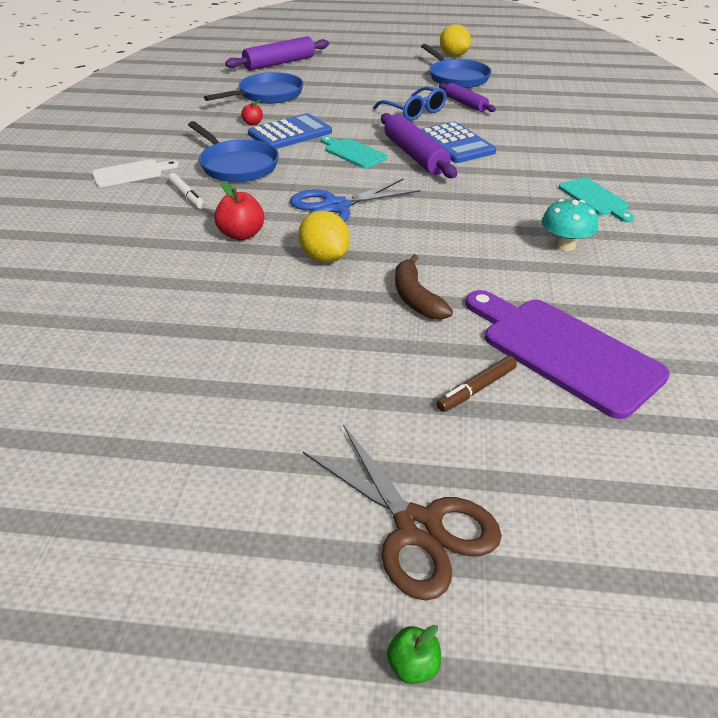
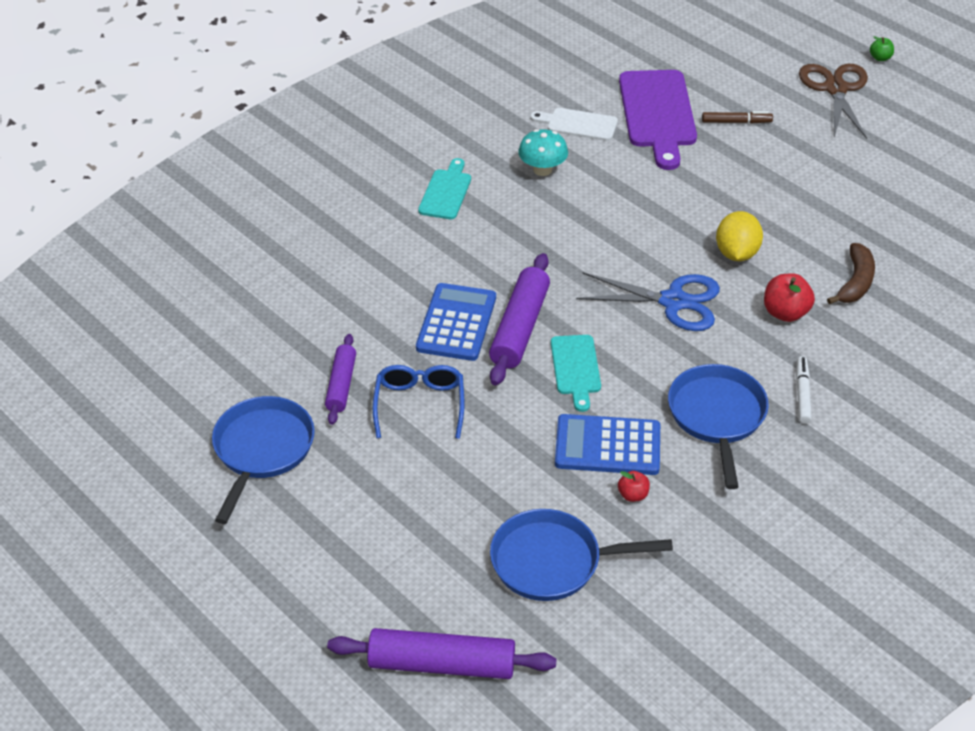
camera: 140 degrees left, 5 degrees up
white cutting board [92,159,179,187] -> white cutting board moved to [530,108,618,141]
brown banana [395,254,453,320] -> brown banana moved to [827,243,875,304]
yellow lemon [440,24,471,57] -> none

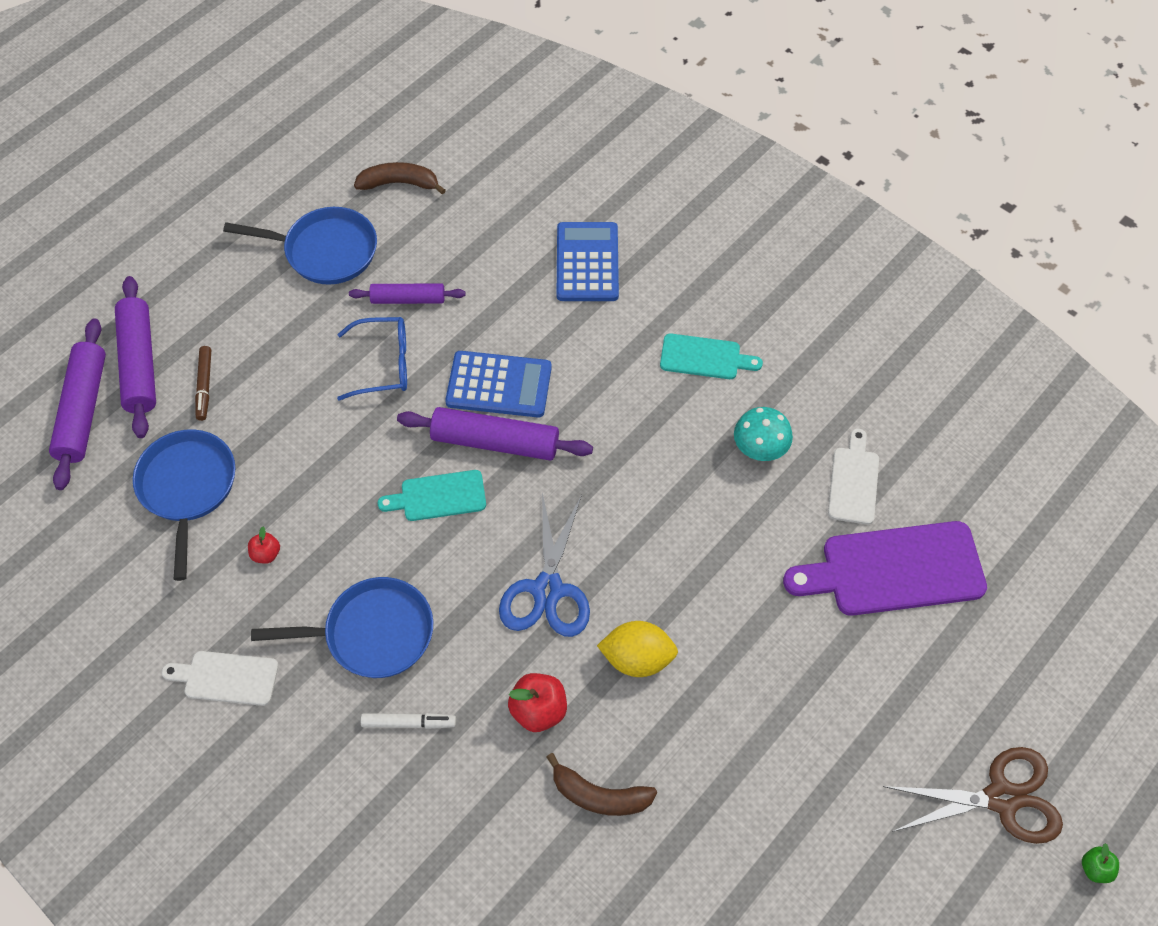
camera: 85 degrees right, 15 degrees up
blue calculator [555,414,660,475] -> blue calculator moved to [557,222,619,301]
brown marker [702,111,773,124] -> brown marker moved to [195,346,211,421]
none -> purple rolling pin [115,276,156,438]
none -> white cutting board [162,651,279,706]
none -> brown banana [354,162,446,195]

